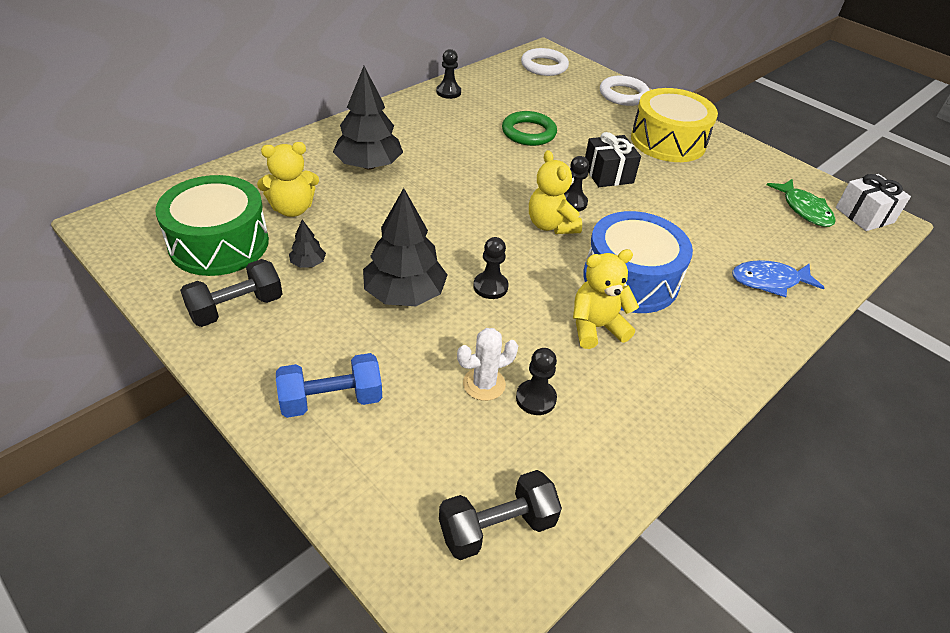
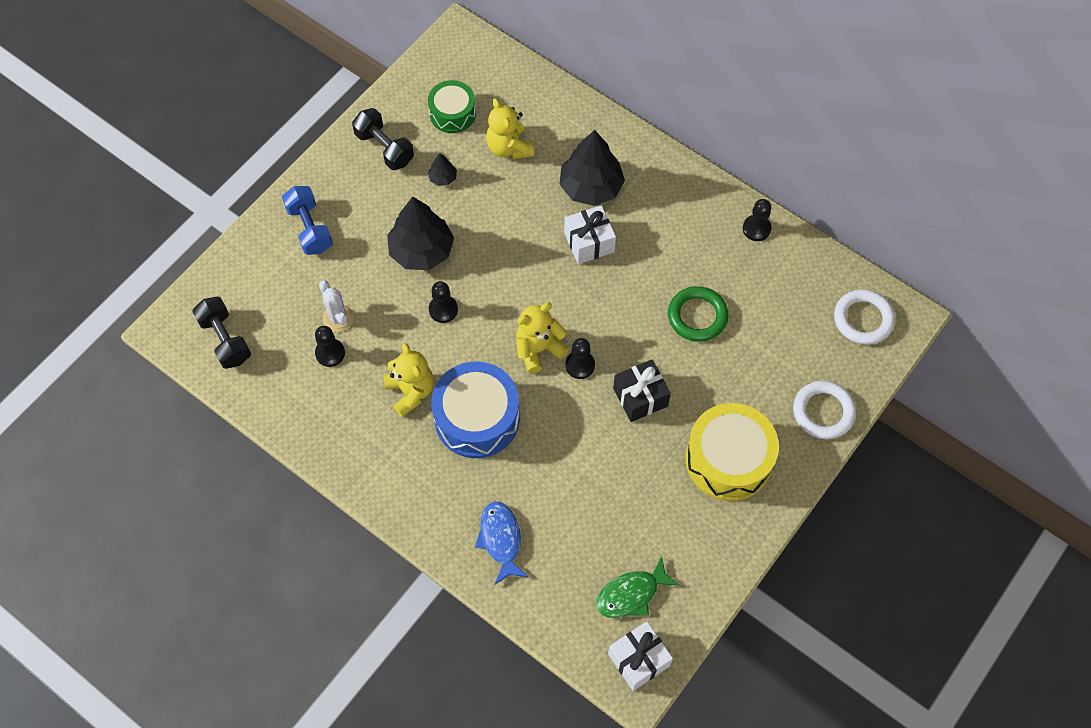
camera: 85 degrees right, 20 degrees up
green drum [155,175,269,276] -> green drum [428,80,476,133], size x0.61
none -> white gift [564,205,616,264]

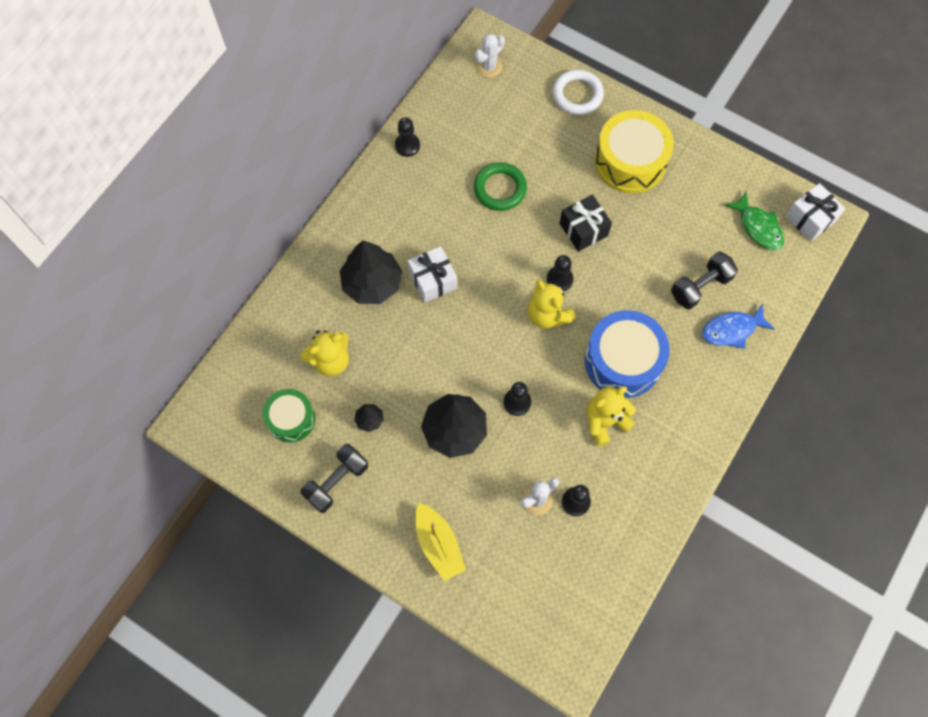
camera: 95 degrees left, 5 degrees up
black dumbbell [192,297,251,369] -> black dumbbell moved to [671,252,738,310]
blue dumbbell [282,186,333,255] -> yellow boat [415,503,466,581]
white ring [834,289,895,345] -> white cactus [475,34,505,78]

